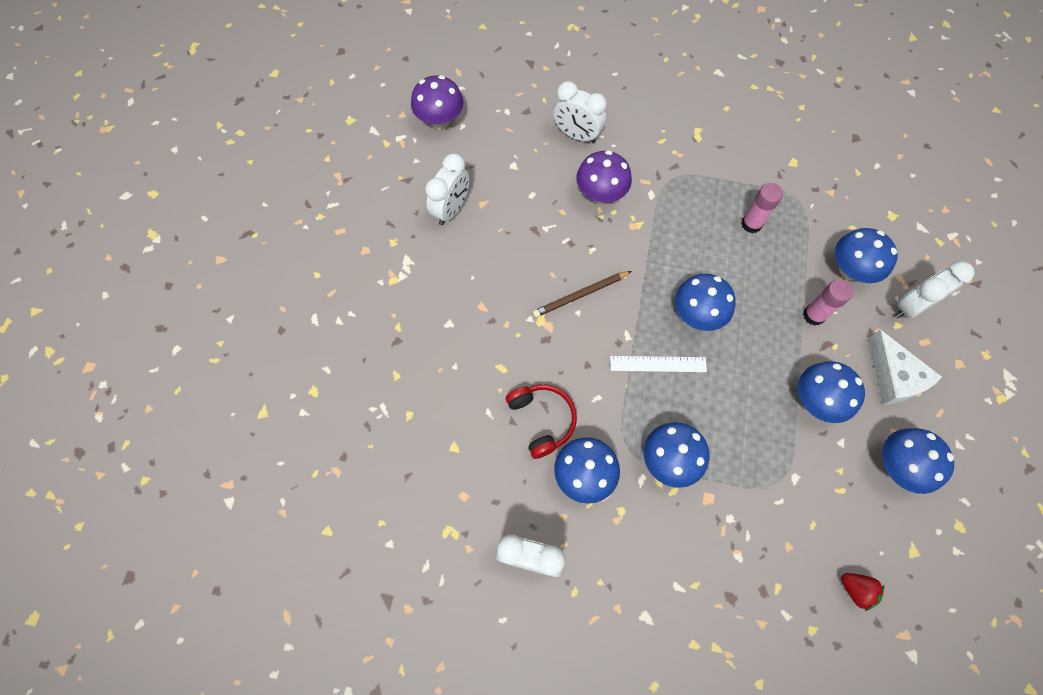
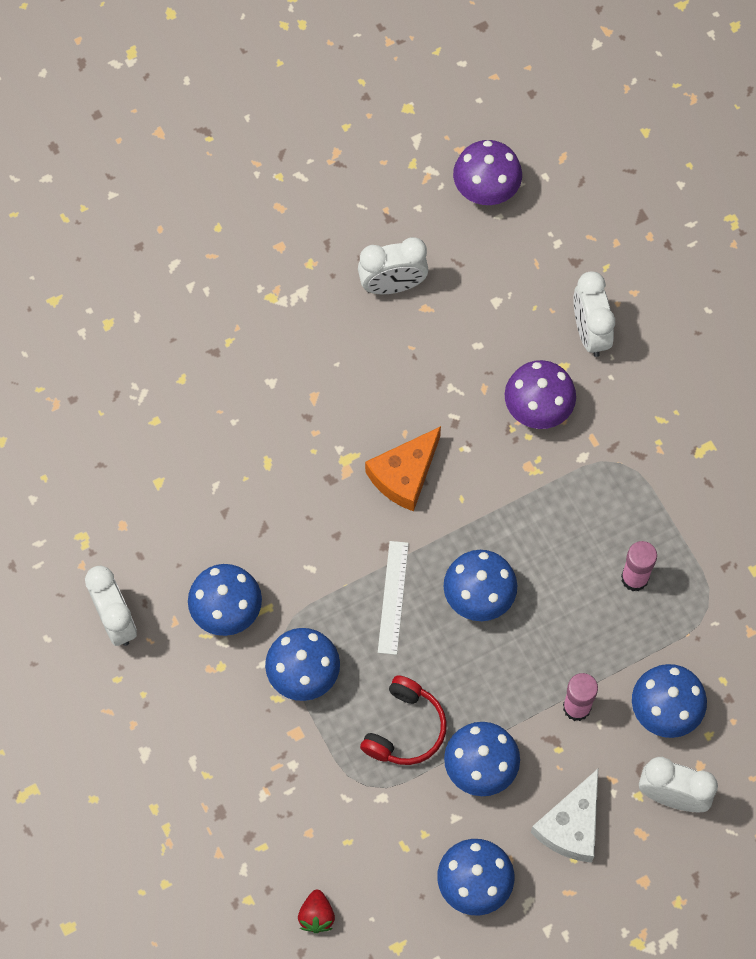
camera: 50 degrees right, 0 degrees up
red headphones [506,384,577,459] -> red headphones moved to [360,675,447,765]
brown pencil [533,271,631,317] -> orange cheese [365,426,441,512]
white ruler [610,356,707,372] -> white ruler turned 45 degrees clockwise [378,541,409,655]

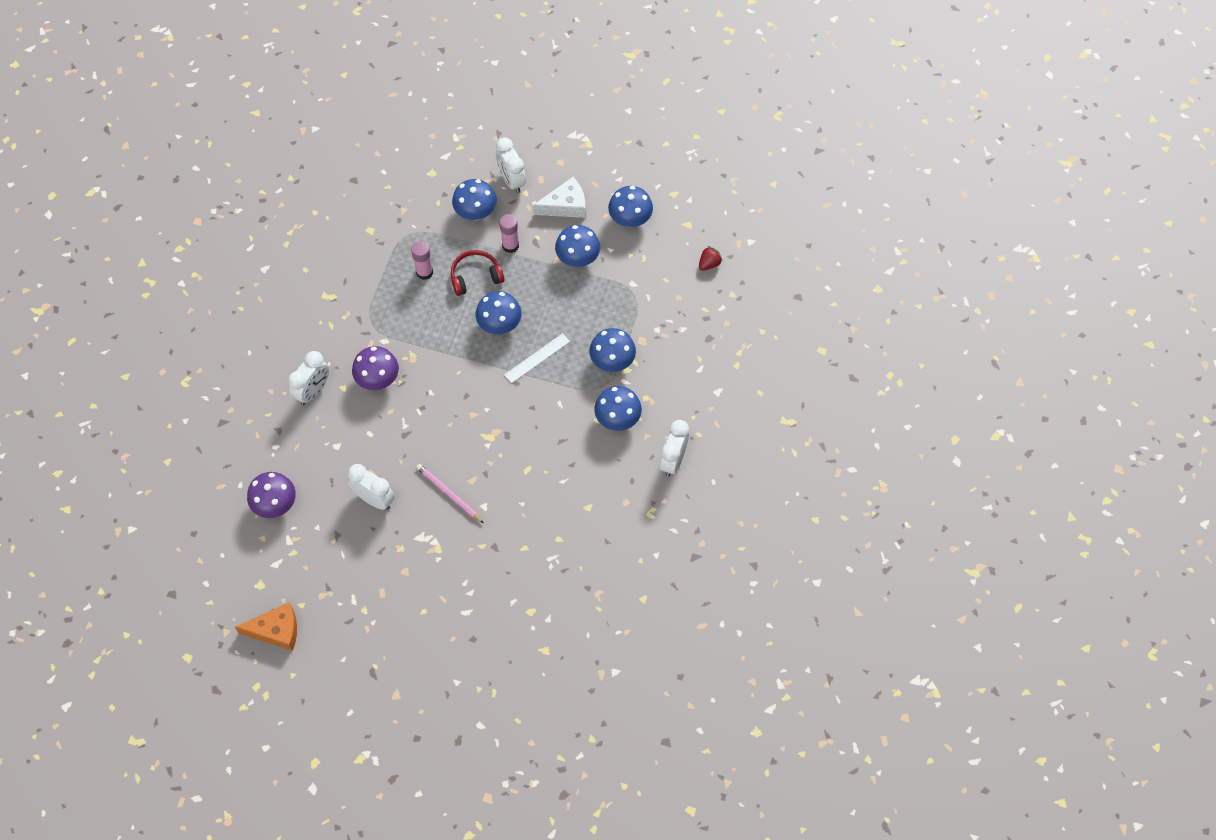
camera: 135 degrees left, 5 degrees down
red headphones [360,675,447,765] -> red headphones moved to [451,250,505,296]
orange cheese [365,426,441,512] -> orange cheese moved to [235,602,297,651]
none -> pink pencil [416,464,484,523]

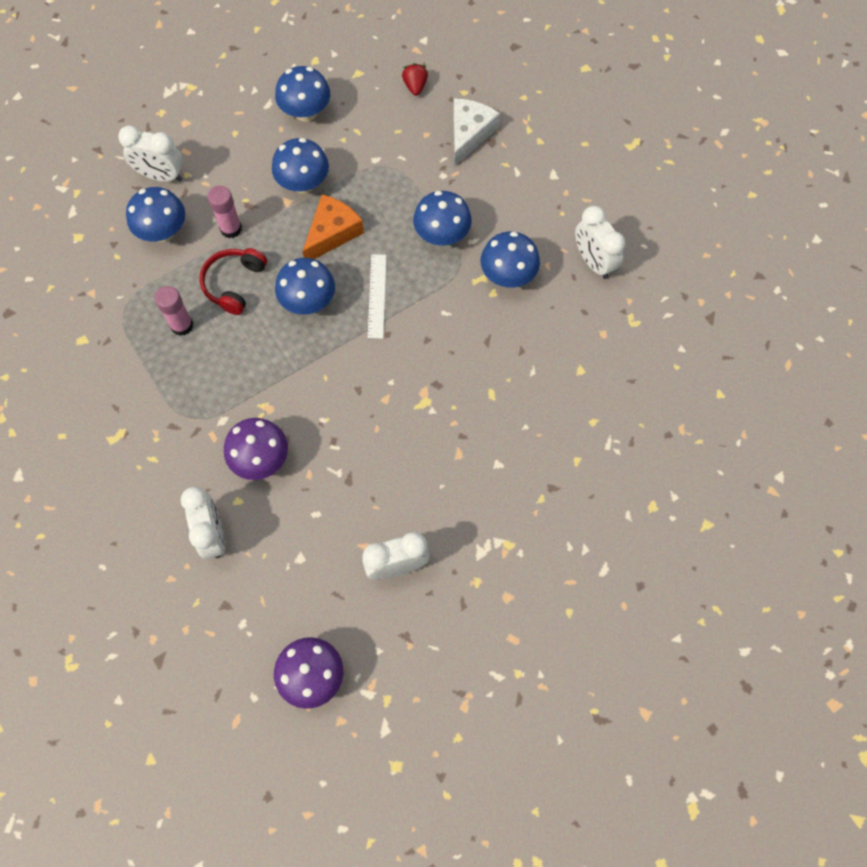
camera: 50 degrees left, 5 degrees up
orange cheese [235,602,297,651] -> orange cheese moved to [302,195,364,259]
pink pencil [416,464,484,523] -> none
white cheese [533,177,586,218] -> white cheese moved to [453,98,500,166]

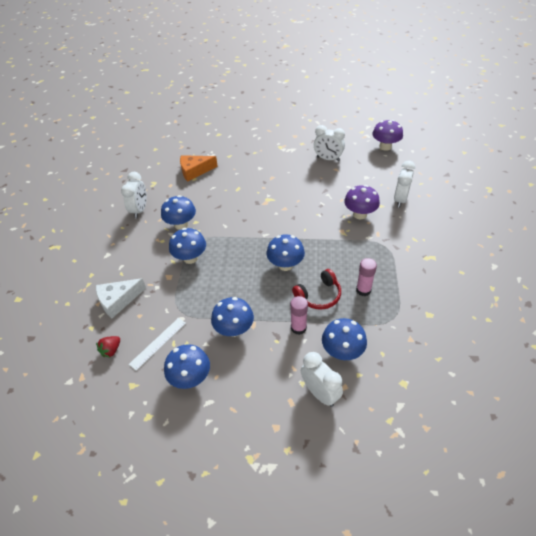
camera: 140 degrees left, 20 degrees down
orange cheese [302,195,364,259] -> orange cheese moved to [180,155,218,181]
white ruler [368,254,387,339] -> white ruler moved to [129,318,186,371]

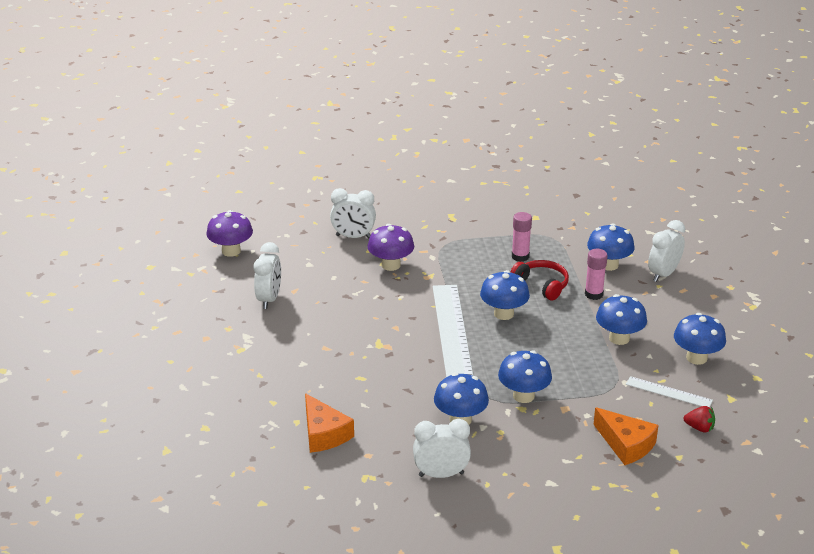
camera: 105 degrees left, 15 degrees down
white cheese [96,278,146,318] -> orange cheese [593,407,659,465]
none -> white ruler [433,285,473,377]

